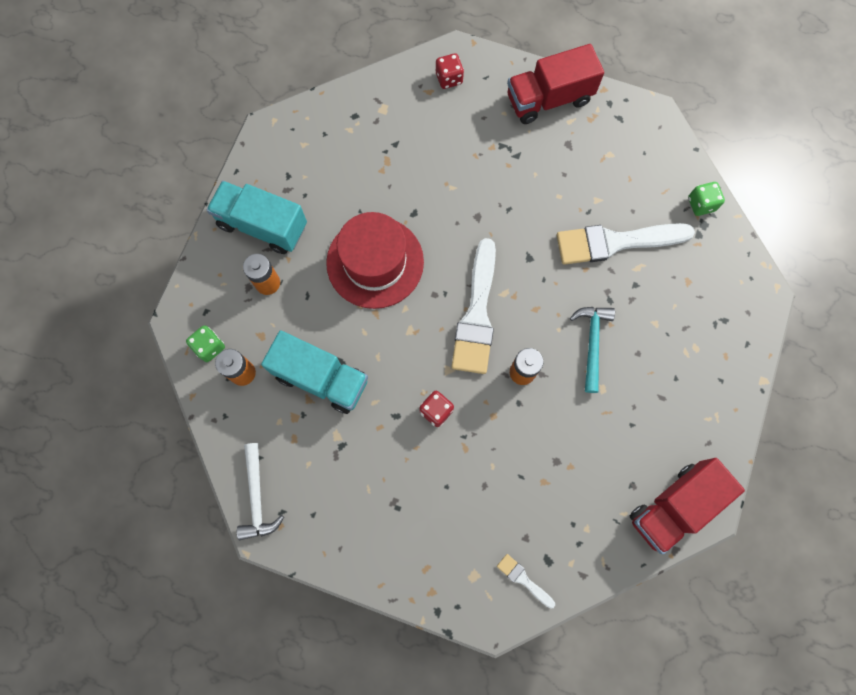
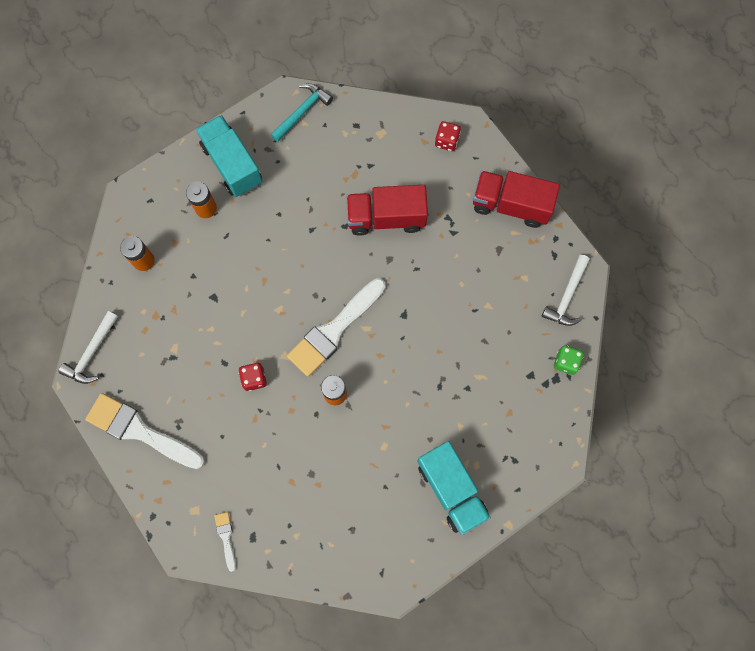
camera: 35 degrees right, 0 degrees up
green dice [186,325,225,362] -> none
turquoise truck [261,330,368,414] -> turquoise truck moved to [417,441,491,535]
red hat [326,212,424,309] -> none
white brush [557,223,695,265] -> white brush moved to [85,393,205,469]
turquoise hammer [570,307,615,393] -> turquoise hammer moved to [270,83,333,142]
red truck [630,458,745,554] -> red truck moved to [346,185,428,236]
none -> white hammer [542,255,590,326]

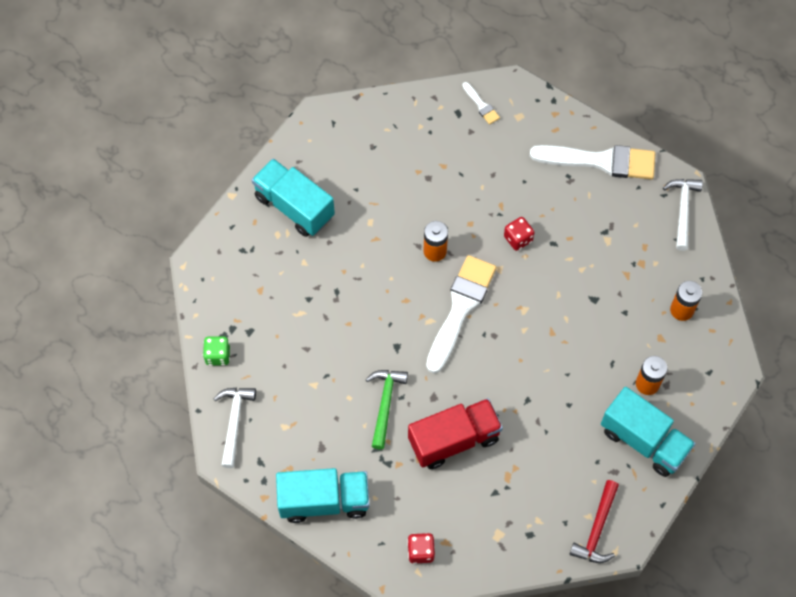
camera: 160 degrees right, 10 degrees down
turquoise hammer [270,83,333,142] -> red hammer [569,480,619,563]
red truck [473,171,560,228] -> turquoise truck [276,468,370,523]
none -> green hammer [365,370,408,450]

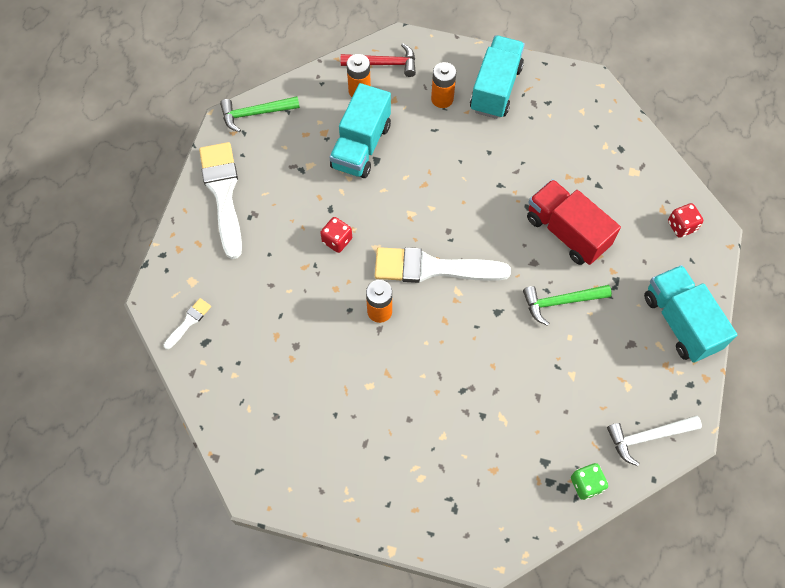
camera: 110 degrees left, 0 degrees up
turquoise truck [252,159,335,237] -> turquoise truck moved to [330,83,391,178]
red hammer [569,480,619,563] -> red hammer moved to [341,43,416,77]
white hammer [663,179,703,251] -> green hammer [220,96,300,132]

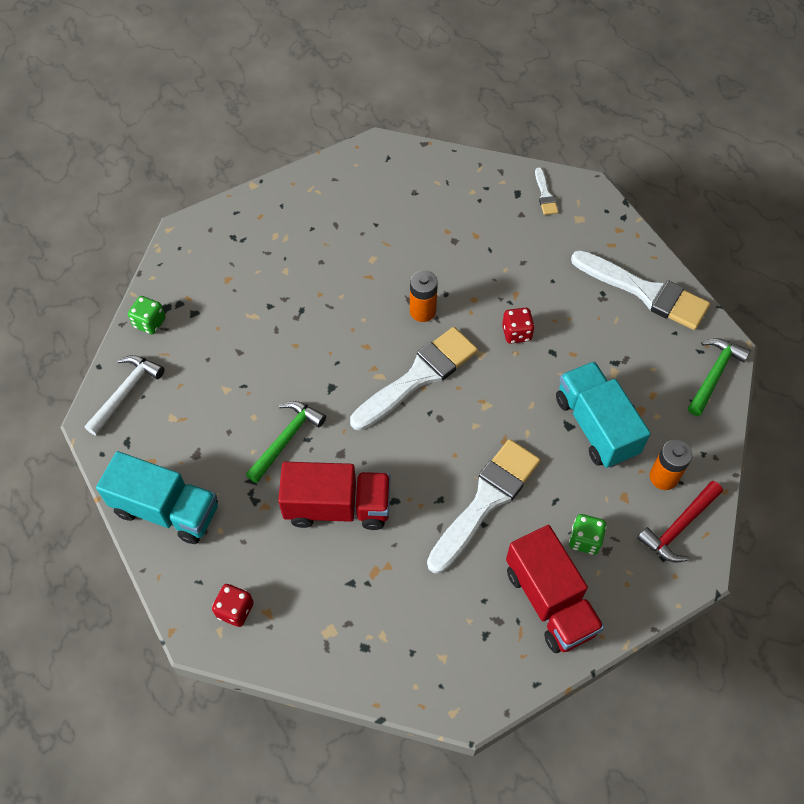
camera: 135 degrees right, 5 degrees down
orange battery [431,62,456,108] -> green dice [569,514,607,555]
turquoise truck [470,36,525,119] -> red truck [506,525,604,653]
none -> white brush [427,439,541,574]

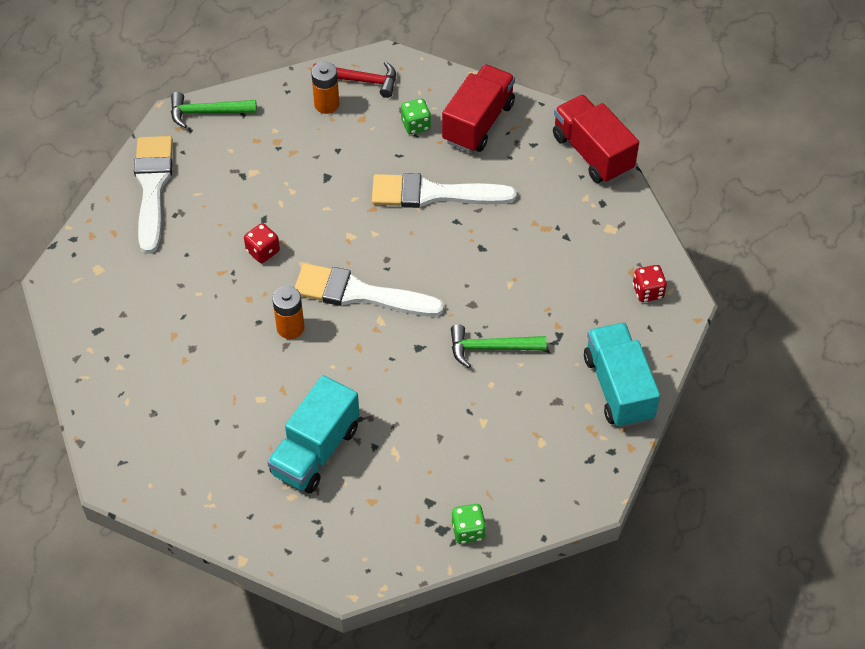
camera: 125 degrees left, 5 degrees down
white hammer [85,355,165,435] -> none
red truck [278,462,391,530] -> red truck moved to [553,95,639,183]
white brush [535,168,558,215] -> none
turquoise truck [556,361,651,468] -> turquoise truck moved to [267,375,360,493]

